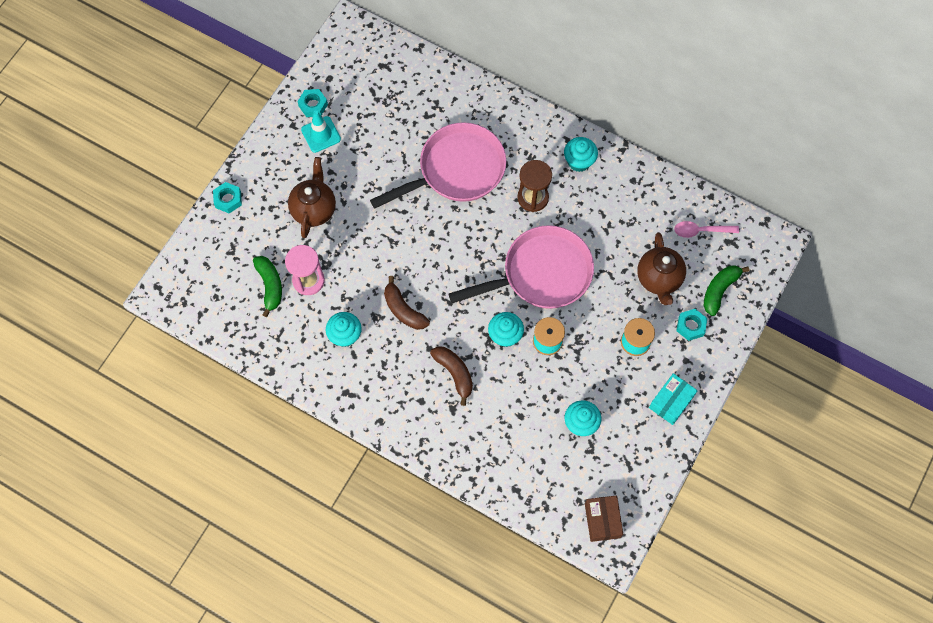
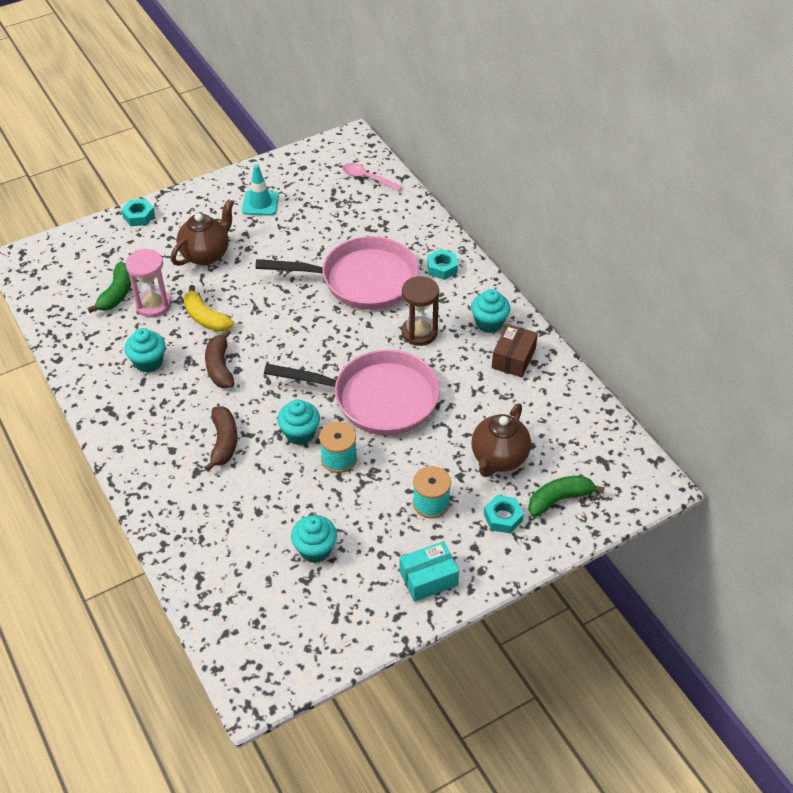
camera: 30 degrees right, 20 degrees down
turquoise nut [298,89,328,117] -> turquoise nut moved to [427,249,458,280]
brown box [585,496,623,542] -> brown box moved to [492,324,538,378]
pink spoon [674,221,739,238] -> pink spoon moved to [343,163,403,191]
none -> yellow banana [184,285,234,332]

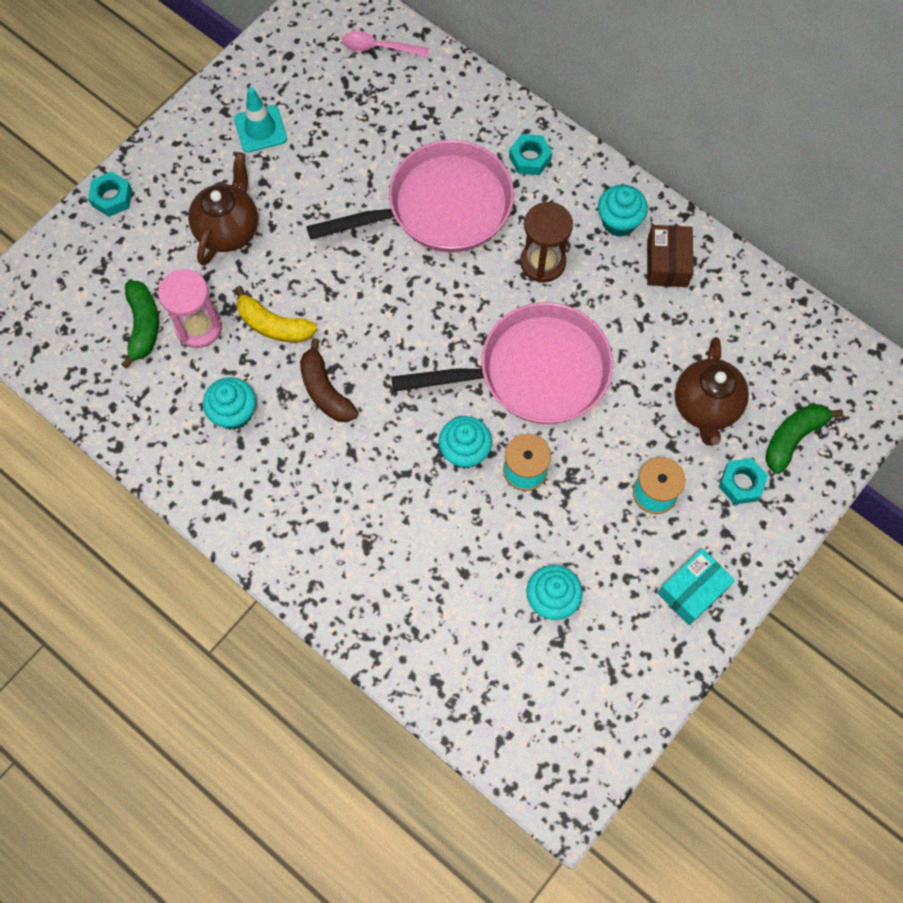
camera: 20 degrees left, 20 degrees up
brown banana [204,406,238,472] -> none

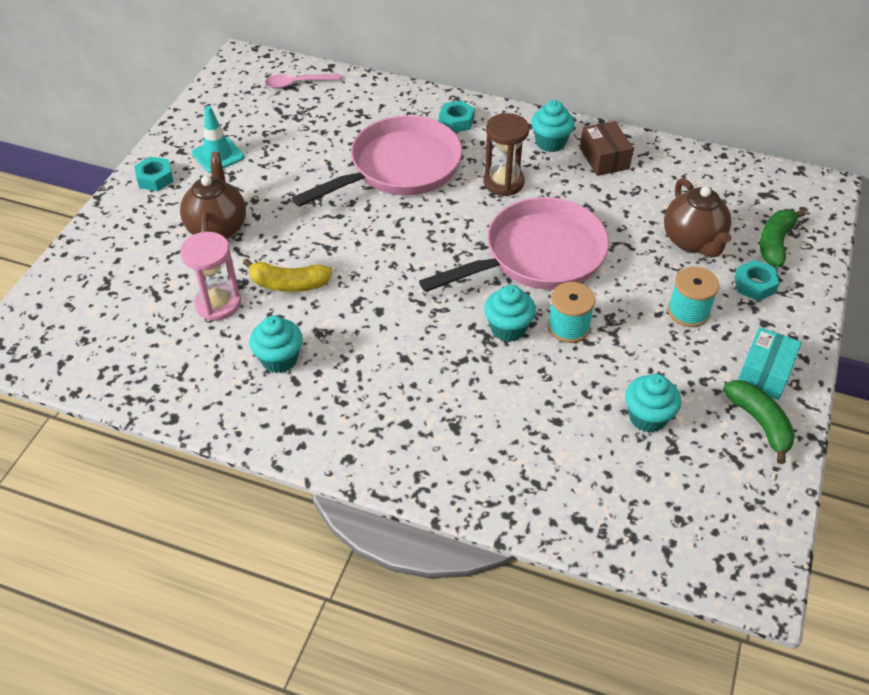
camera: 20 degrees left, 20 degrees down
turquoise nut [88,171,132,217] -> turquoise nut moved to [134,156,174,191]
green banana [121,281,159,369] -> green banana moved to [723,380,795,464]
brown banana [300,338,358,422] -> none

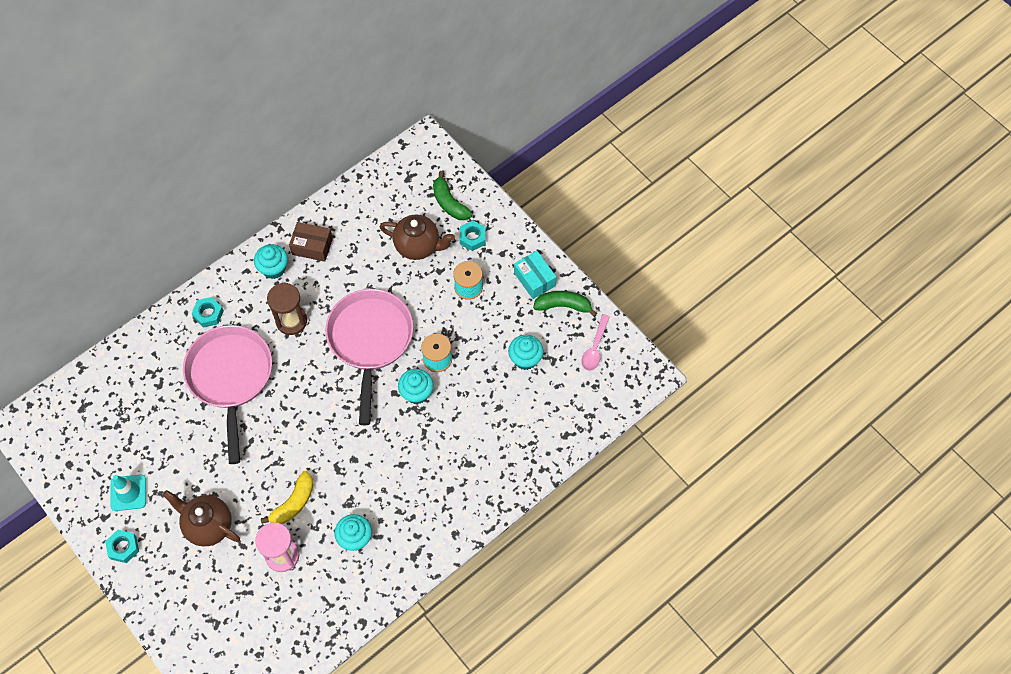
camera: 60 degrees left, 15 degrees up
pink spoon [265,74,341,88] -> pink spoon moved to [581,314,610,371]

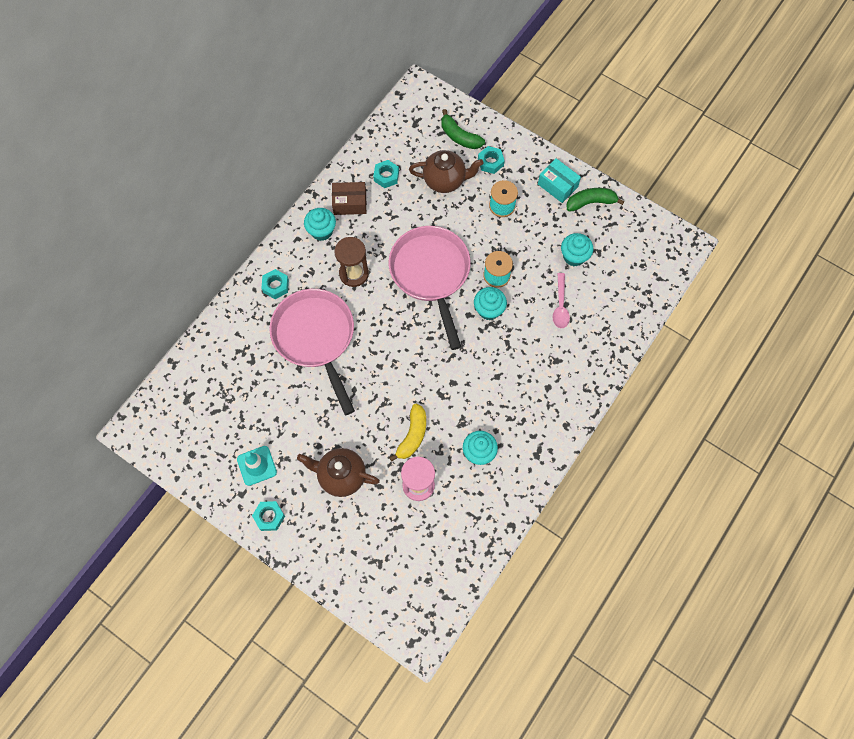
camera: 15 degrees left, 5 degrees up
pink spoon [581,314,610,371] -> pink spoon moved to [553,273,570,328]
none -> turquoise nut [373,160,399,188]

